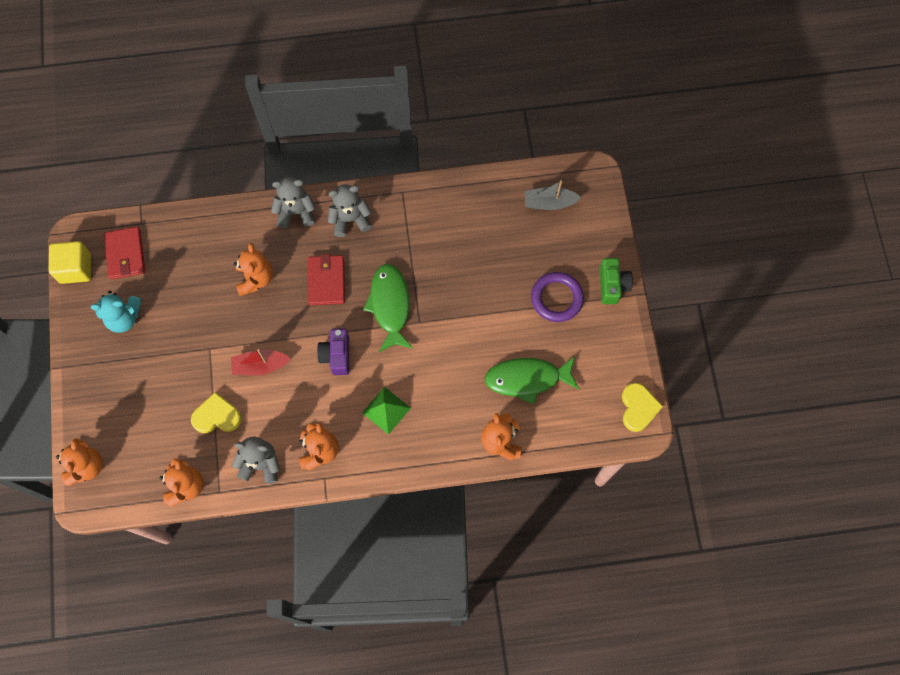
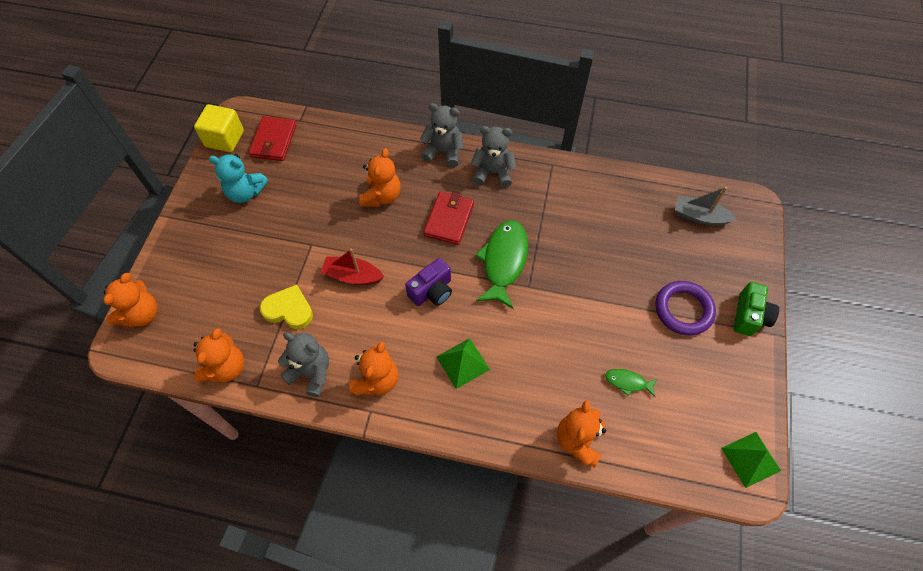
camera: 20 degrees right, 10 degrees down
purple camera [317,328,349,375] -> purple camera turned 150 degrees counterclockwise [405,258,452,306]
green fish [485,356,579,404] -> green fish [605,369,657,397], size x0.48
yellow heart [622,383,663,432] -> green pyramid [721,432,781,488]

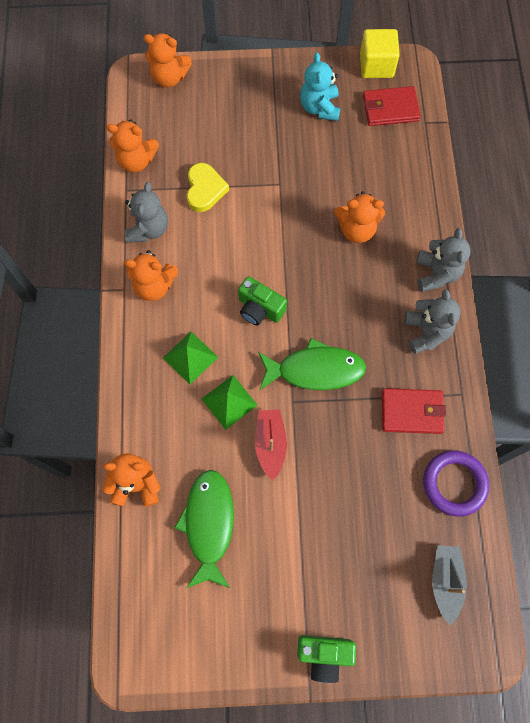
camera: 75 degrees right, 10 degrees up
red boat [320,248,384,285] -> red boat moved to [255,410,287,481]
purple camera [405,258,452,306] -> green camera [238,276,287,326]
red wallet [423,191,474,245] -> red wallet moved to [382,388,446,434]
green fish [605,369,657,397] -> green fish [174,470,234,588], size x2.10
purple ring [655,281,716,335] -> purple ring moved to [423,450,489,517]
green pyramid [721,432,781,488] -> green pyramid moved to [202,375,258,430]

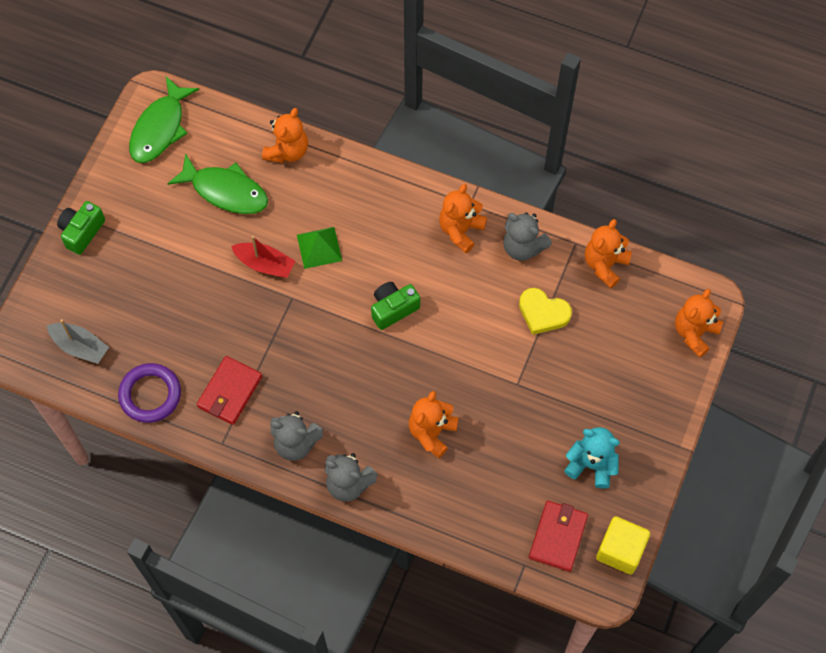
camera: 115 degrees right, 5 degrees down
green pyramid [163,332,218,384] -> none
green fish [258,338,366,391] -> green fish moved to [129,77,199,163]

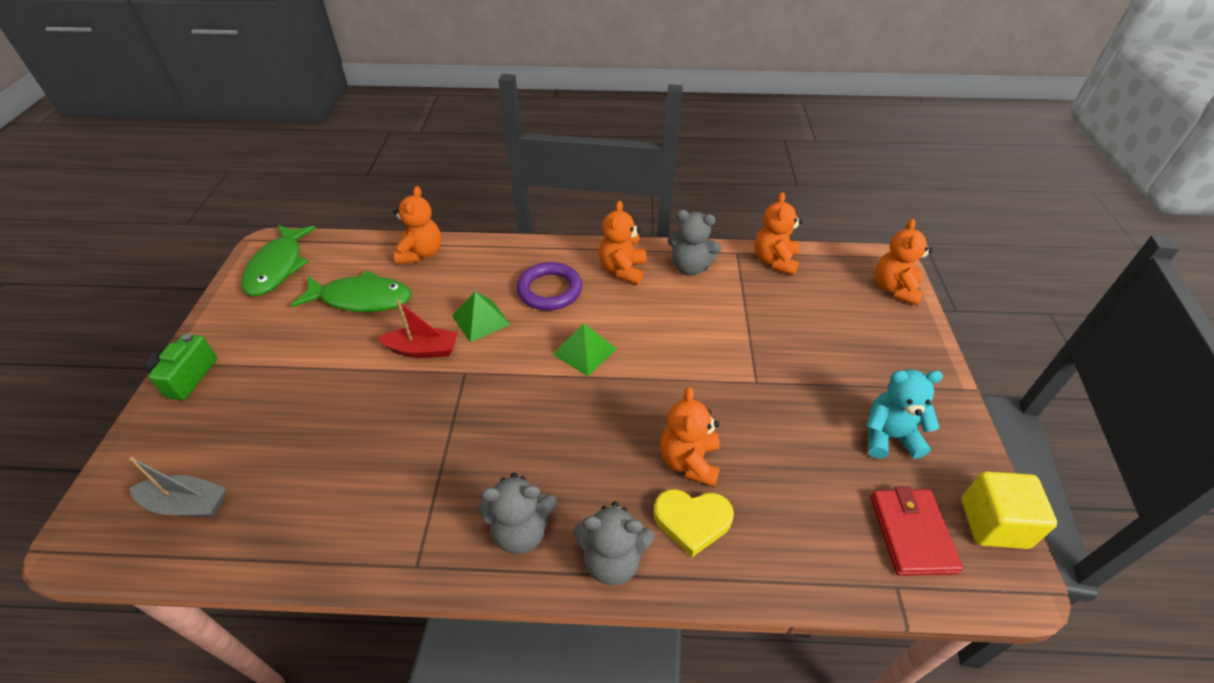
camera: 20 degrees left, 20 degrees down
purple ring [118,363,181,423] -> purple ring moved to [517,262,582,310]
red wallet [197,356,262,425] -> none
green camera [371,282,420,330] -> green pyramid [552,323,617,376]
yellow heart [519,288,572,335] -> yellow heart moved to [653,489,734,557]

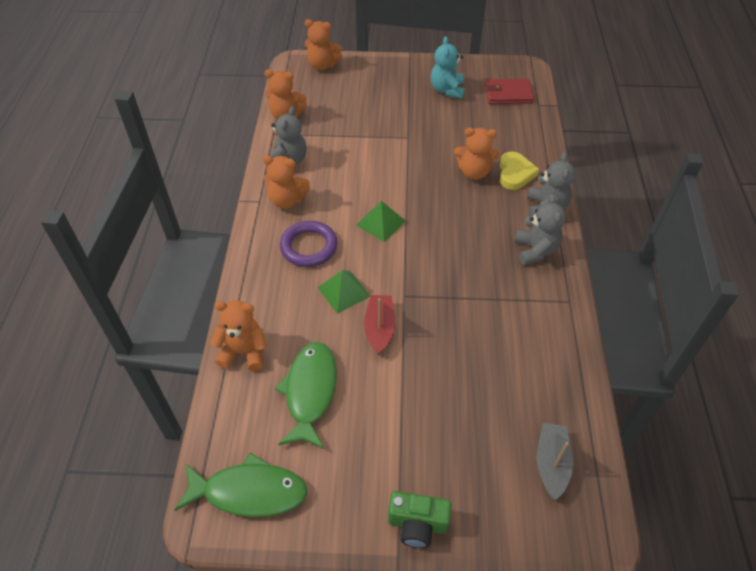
camera: 90 degrees left, 5 degrees up
yellow cube [961,471,1057,549] -> none

